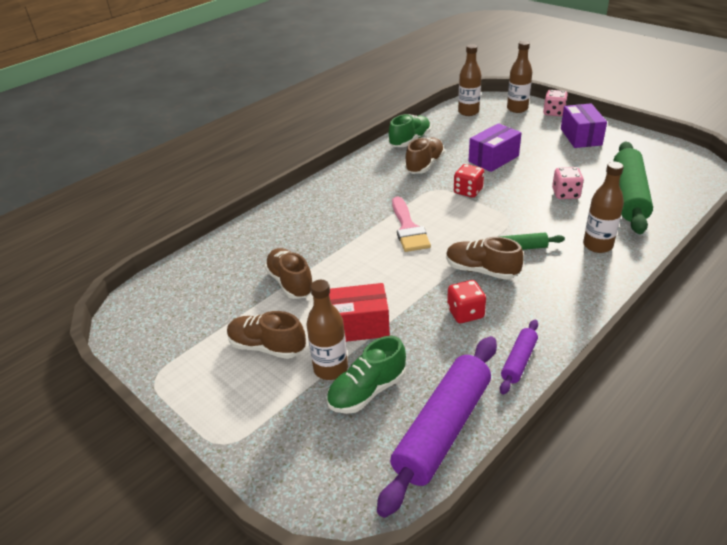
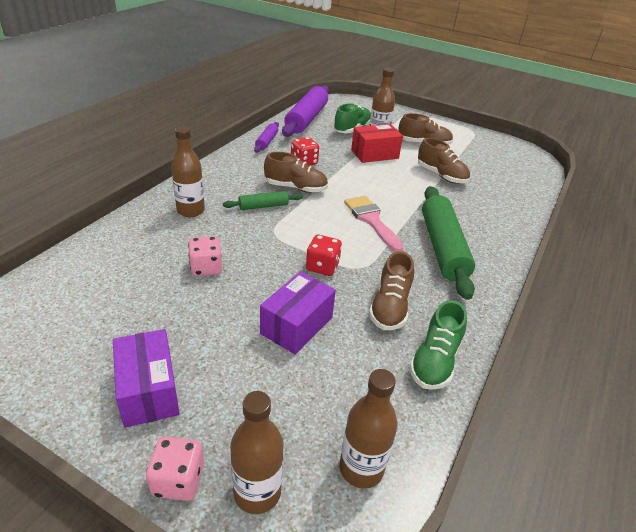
camera: 160 degrees right, 0 degrees up
green rolling pin [613,142,653,234] -> green rolling pin moved to [422,186,475,300]

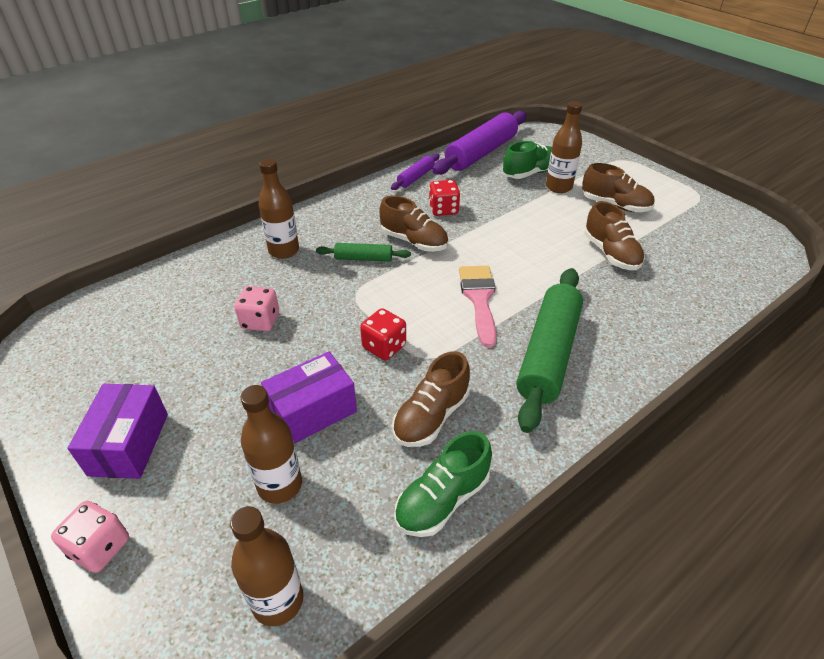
camera: 25 degrees right, 5 degrees up
brown bottle [230,391,284,514] -> brown bottle moved to [241,385,302,504]
red box [351,124,403,163] -> none

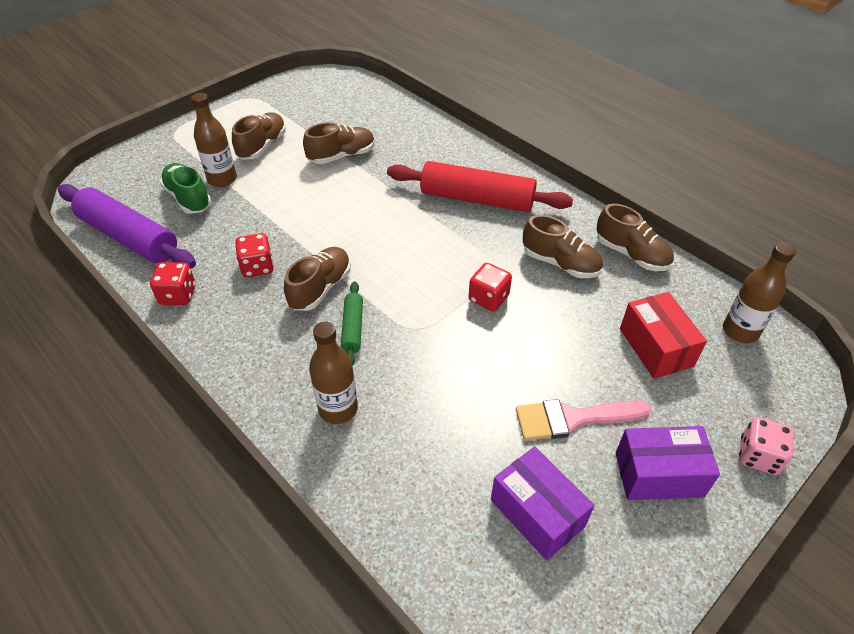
camera: 95 degrees left, 5 degrees up
pink dice [235,286,279,331] -> none
brown bottle [241,385,302,504] -> red box [620,292,707,379]
purple box [261,352,357,444] -> purple box moved to [491,447,594,560]
purple rolling pin [391,154,440,190] -> red dice [150,262,195,305]
green shoe [395,431,492,537] -> brown shoe [597,204,674,271]
pink brush [459,266,496,348] -> pink brush moved to [516,399,652,441]
green rolling pin [516,268,583,433] -> red rolling pin [387,161,573,212]

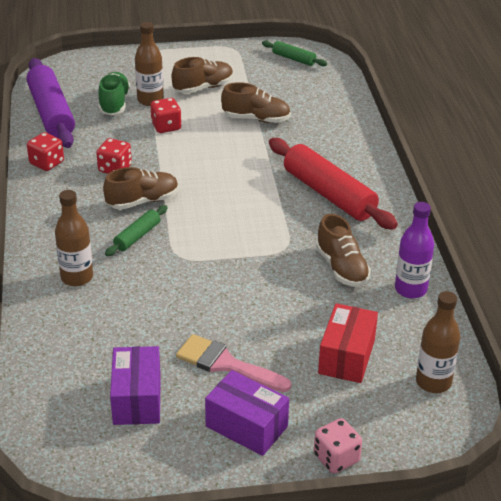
camera: 35 degrees right, 10 degrees down
red dice [469,263,512,312] -> red dice moved to [151,98,182,133]
brown shoe [597,204,674,271] -> purple bottle [395,202,434,298]
none -> green rolling pin [262,41,327,66]

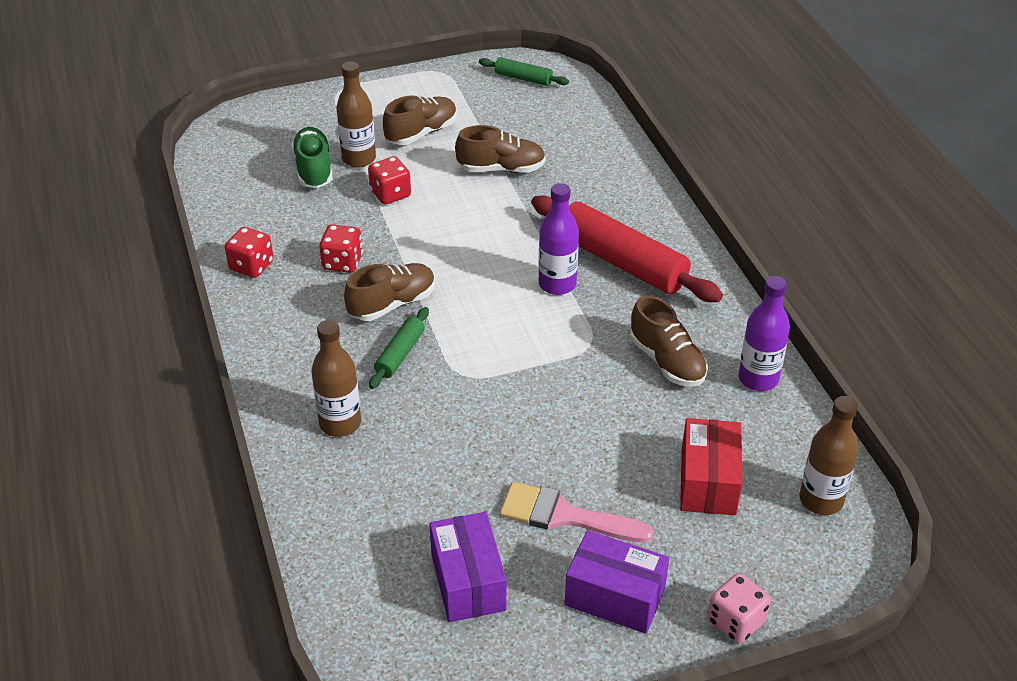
camera: 10 degrees left, 5 degrees up
purple rolling pin [26,58,75,148] -> none
none -> purple bottle [539,183,579,295]

